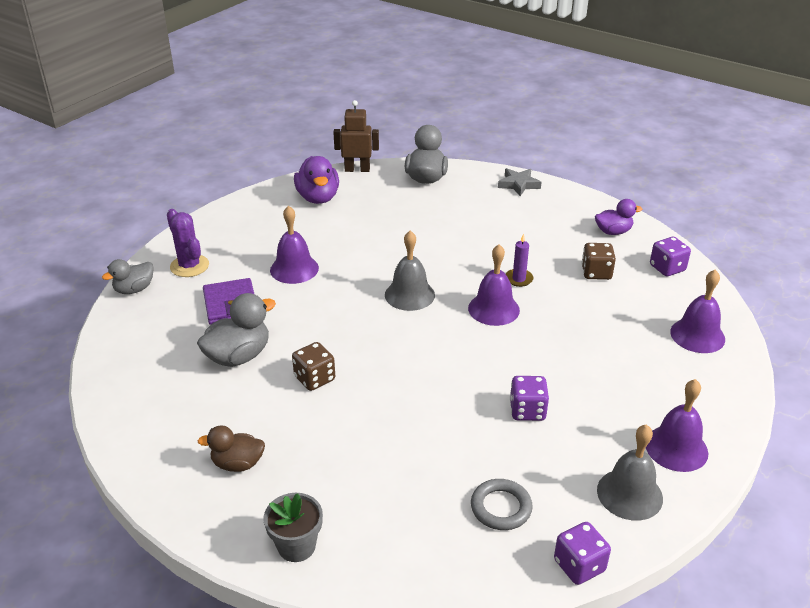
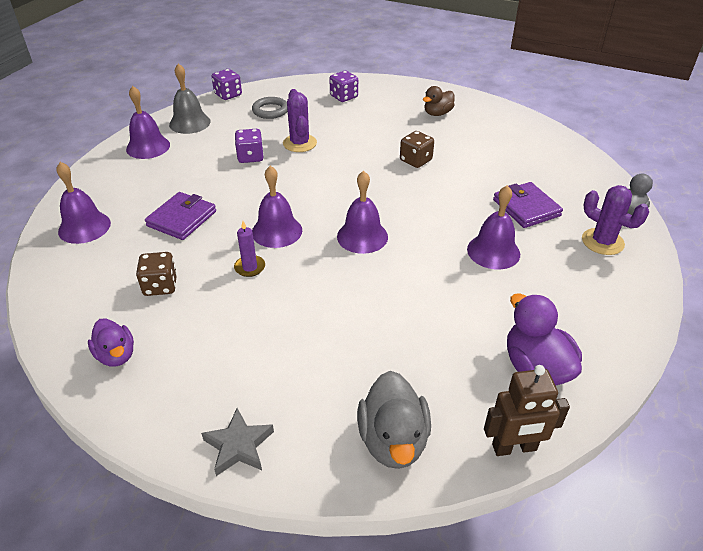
camera: 170 degrees right, 5 degrees up
grey duck [197,293,276,367] -> none
brown duck [198,425,265,472] -> brown duck turned 150 degrees clockwise [423,86,455,116]
grey flower pot [264,493,323,562] -> none
grey bell [385,231,435,311] -> purple bell [337,171,388,254]
purple duck [595,199,642,235] -> purple duck turned 105 degrees counterclockwise [88,318,134,366]
purple dice [650,237,691,276] -> purple dice moved to [329,71,358,102]
none -> purple wallet [145,192,216,240]
none -> purple cactus [283,89,317,152]

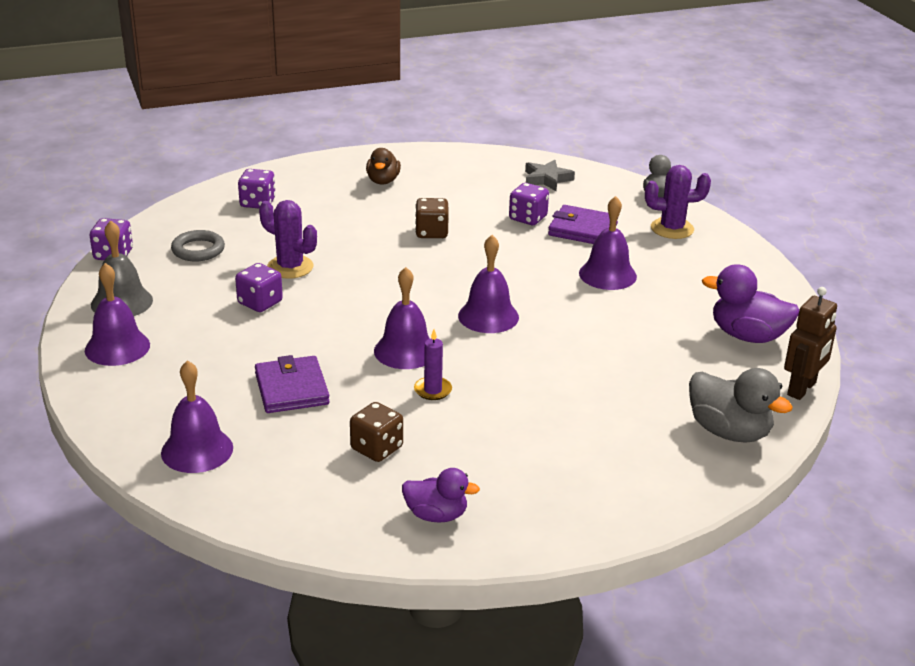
camera: 45 degrees left, 10 degrees down
grey star [201,408,274,476] -> grey star moved to [525,160,575,191]
none -> purple dice [509,183,549,225]

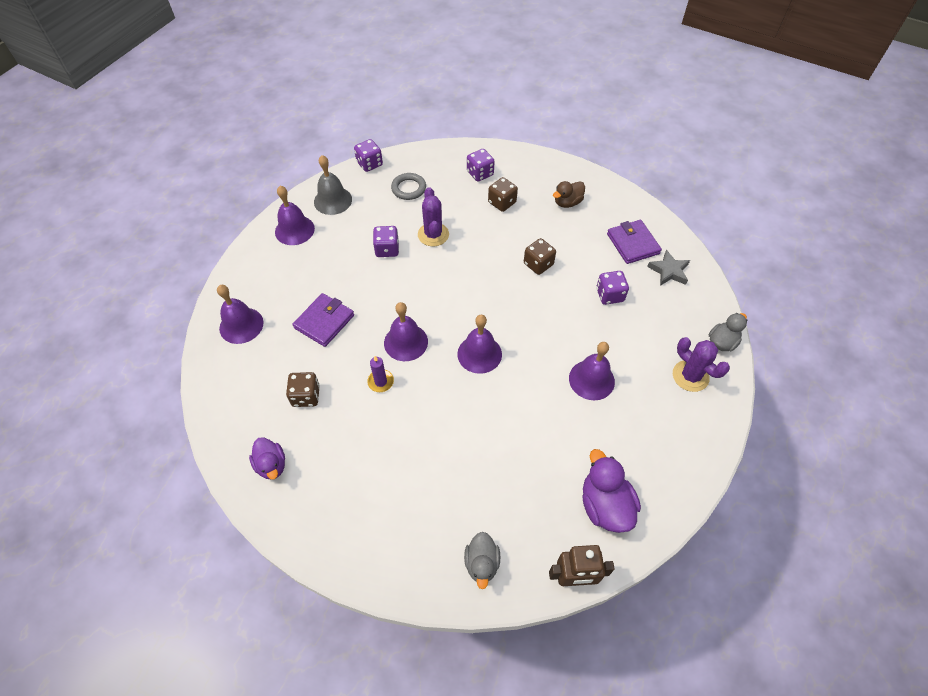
camera: 50 degrees right, 25 degrees up
purple wallet [548,205,618,244] -> purple wallet moved to [607,220,662,264]
grey duck [689,368,793,443] -> grey duck [464,532,500,589], size x0.65
none -> brown dice [488,177,518,212]

